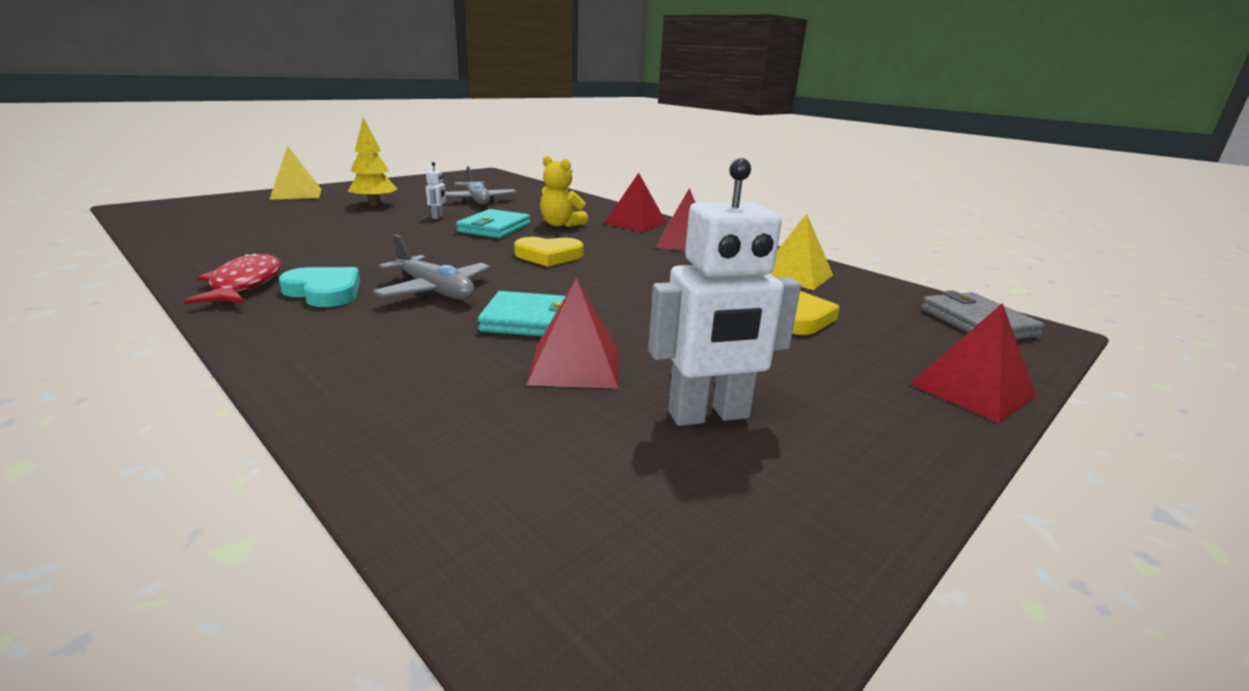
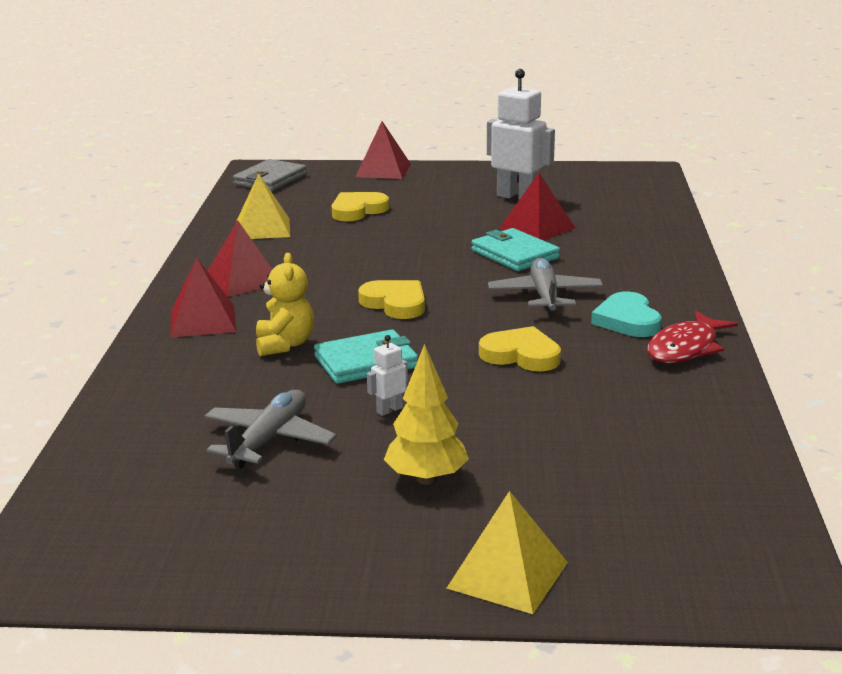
camera: 130 degrees left, 0 degrees up
none -> yellow heart [479,326,561,371]

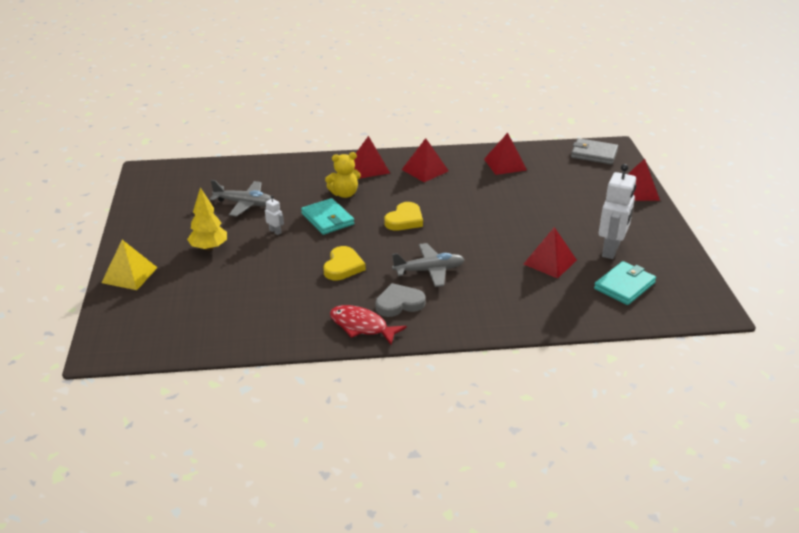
camera: 80 degrees right, 10 degrees up
yellow pyramid [236,174,290,239] -> red pyramid [484,133,527,175]
yellow heart [332,192,389,221] -> none
turquoise wallet [472,228,560,271] -> turquoise wallet moved to [594,261,656,305]
turquoise heart [591,292,662,337] -> grey heart [375,283,426,317]

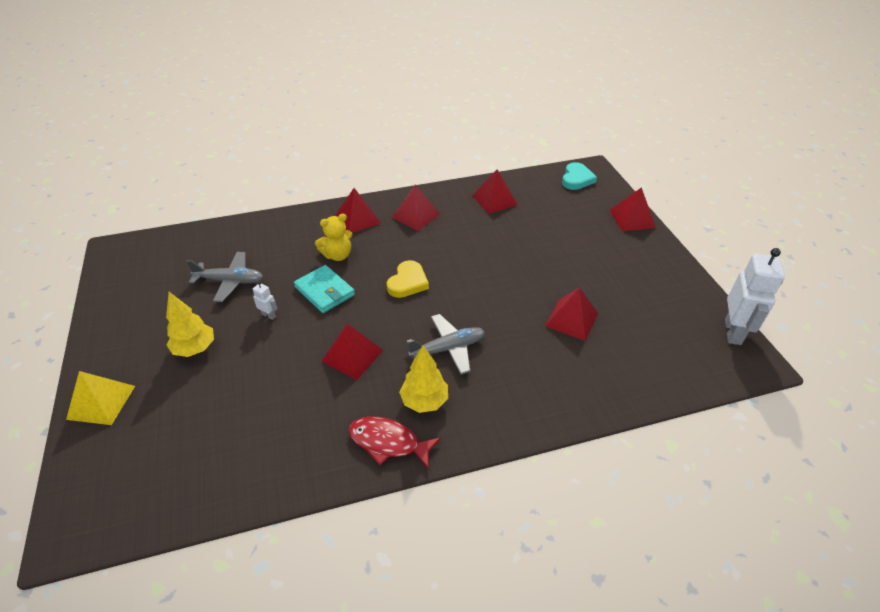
camera: 10 degrees left, 10 degrees up
yellow heart [323,246,366,280] -> red pyramid [321,324,383,380]
grey heart [375,283,426,317] -> yellow tree [399,345,448,413]
grey wallet [571,138,618,165] -> turquoise heart [562,162,597,190]
turquoise wallet [594,261,656,305] -> none
white robot [599,164,636,259] -> white robot moved to [725,248,785,345]

